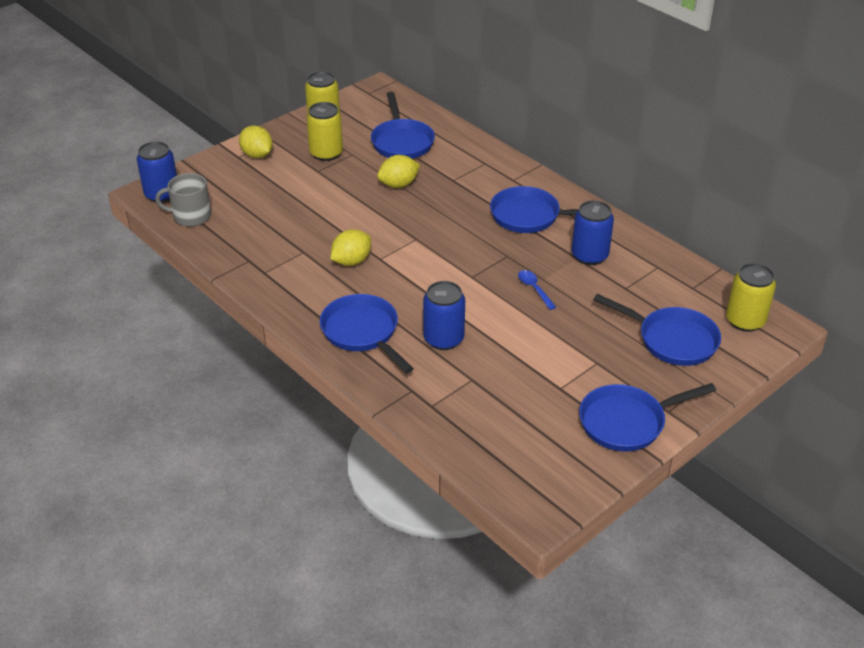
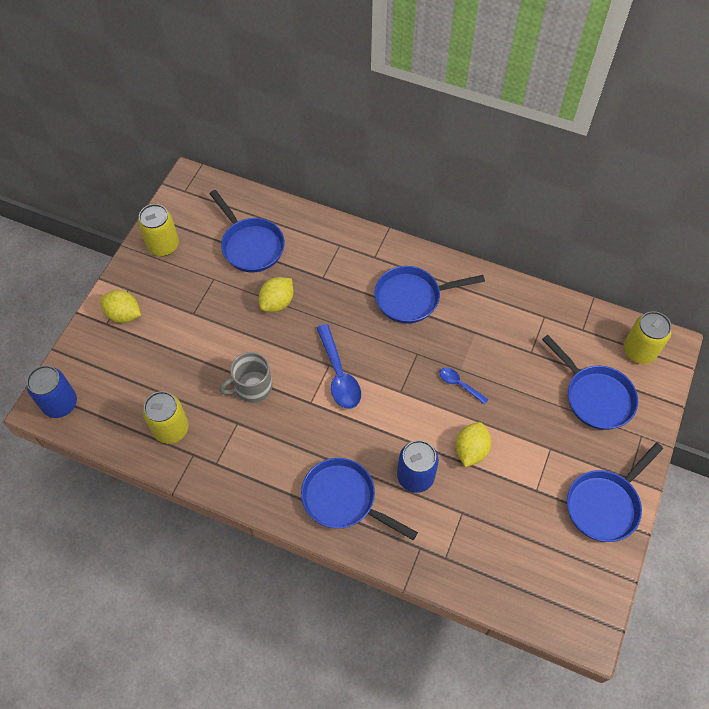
camera: 25 degrees left, 20 degrees up
grey mug [155,173,211,227] -> grey mug moved to [220,352,272,403]
yellow can [307,102,343,161] -> yellow can moved to [143,391,189,444]
yellow lemon [330,229,371,266] -> yellow lemon moved to [455,422,491,467]
blue can [572,200,614,265] -> none
blue pan [593,294,721,366] -> blue pan turned 45 degrees clockwise [542,335,638,430]
none -> blue spoon [317,324,361,409]

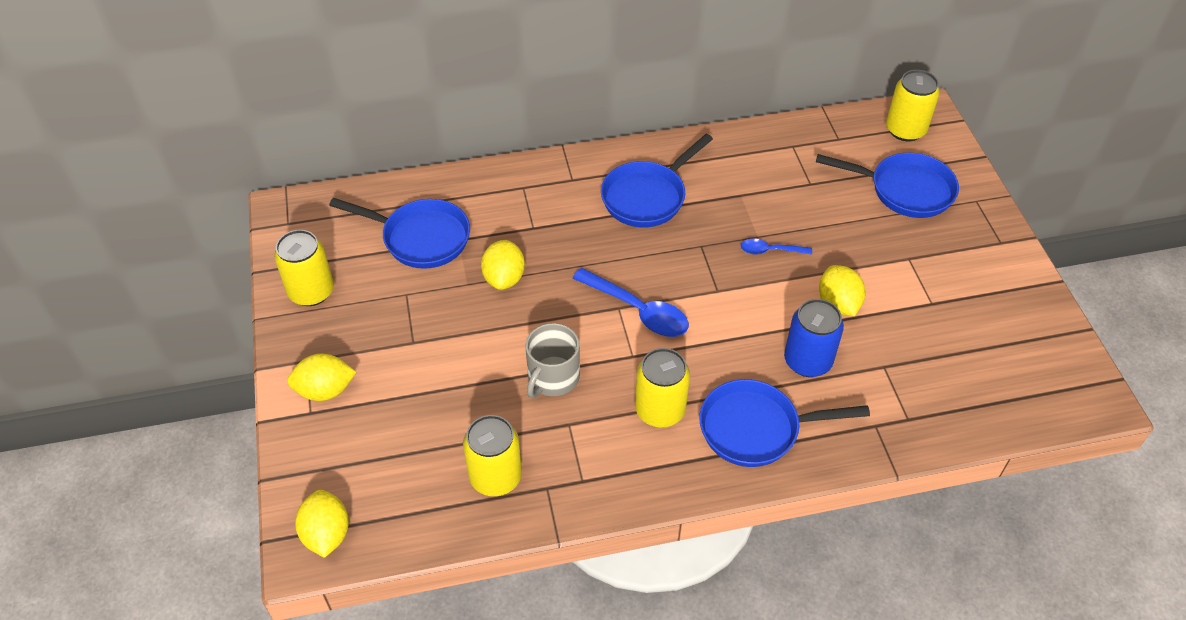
camera: 35 degrees left, 10 degrees down
blue can [27,365,77,418] -> yellow lemon [295,490,349,558]
blue pan [567,443,663,542] -> none
none -> yellow can [635,348,690,427]

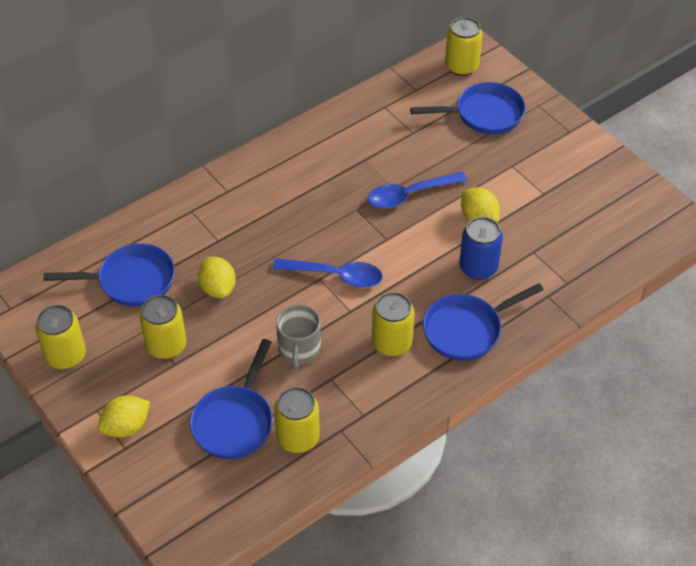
camera: 25 degrees left, 0 degrees up
yellow lemon [295,490,349,558] -> none
blue pan [601,134,713,227] -> blue pan moved to [190,339,273,459]
blue spoon [741,239,812,255] -> blue spoon [368,172,467,208], size x1.79
none -> yellow can [139,295,187,359]

